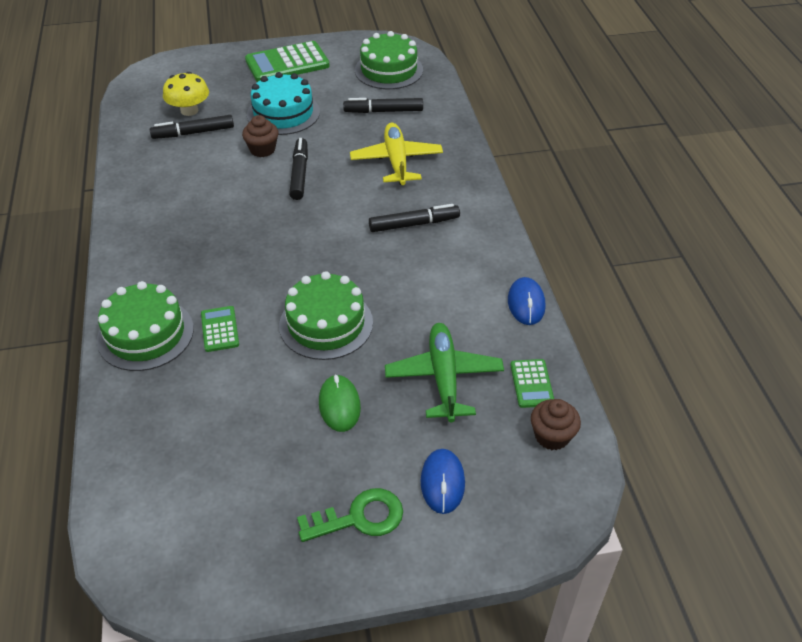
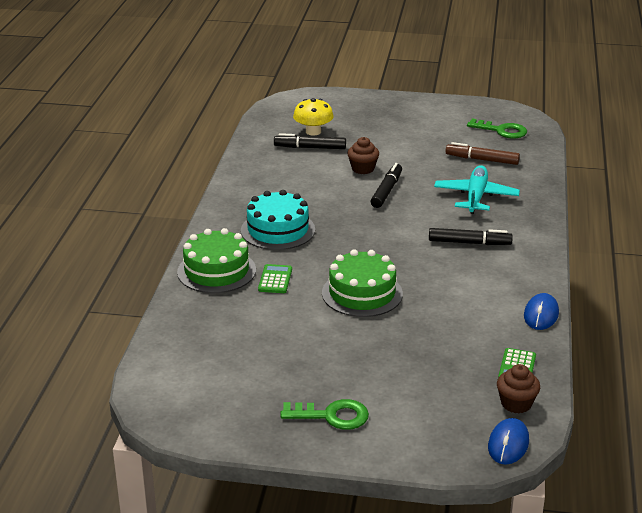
camera: 20 degrees right, 15 degrees down
green calculator [245,41,330,82] -> none
turquoise cake [247,72,320,135] -> turquoise cake moved to [241,190,315,250]
green mouse [319,374,361,432] -> none
black marker [343,98,423,113] -> brown marker [446,142,520,165]
yellow plane [350,123,443,185] -> turquoise plane [434,165,520,214]
green cake [355,31,423,89] -> green key [467,118,527,139]
green plane [385,323,504,422] -> none
blue mouse [421,449,465,514] -> blue mouse moved to [488,418,529,465]

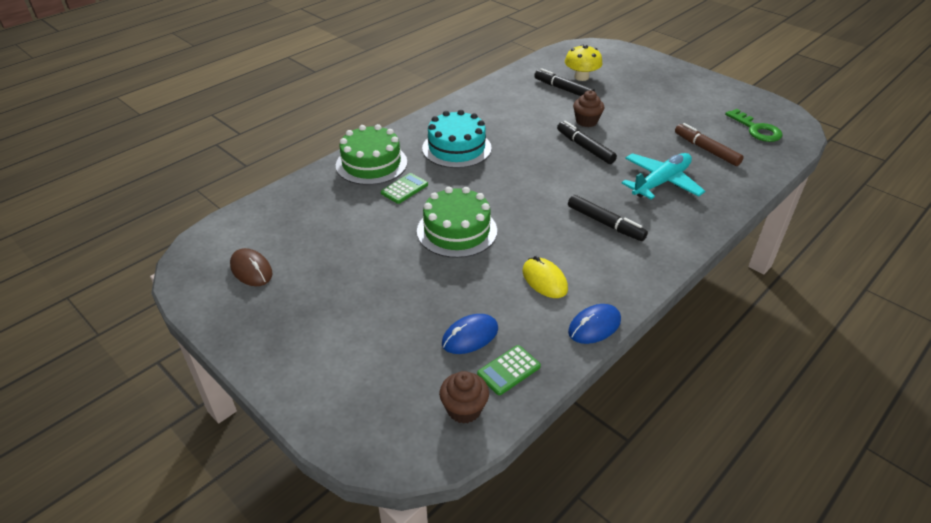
camera: 35 degrees right, 10 degrees up
green key [280,399,369,430] -> none
black marker [371,163,402,208] -> black marker turned 90 degrees counterclockwise [557,121,617,164]
blue mouse [488,418,529,465] -> blue mouse moved to [442,314,498,354]
none -> brown mouse [230,248,273,286]
none -> yellow mouse [523,256,568,298]

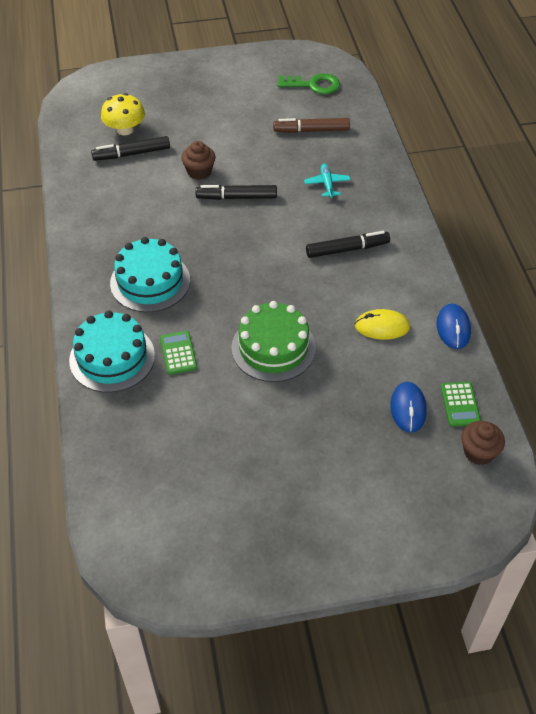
camera: 55 degrees left, 10 degrees up
brown mouse [230,248,273,286] -> none
green cake [336,124,407,185] -> turquoise cake [69,310,155,393]
turquoise plane [622,153,705,199] -> turquoise plane [304,164,351,198], size x0.53

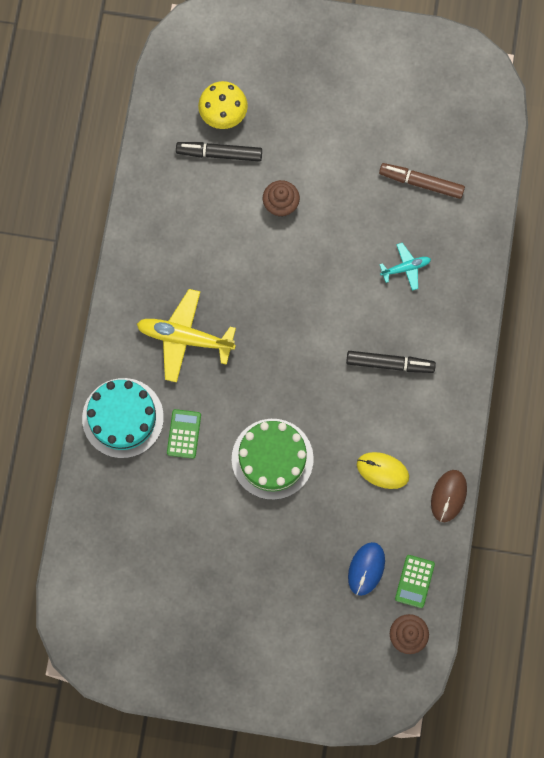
camera: 20 degrees right, 25 degrees up
turquoise cake [110,237,190,312] -> yellow plane [137,289,236,382]
black marker [195,185,277,200] -> none
green key [277,73,340,94] -> none
turquoise plane [304,164,351,198] -> turquoise plane turned 60 degrees clockwise [379,243,431,291]
blue mouse [436,304,471,349] -> brown mouse [431,470,467,522]

